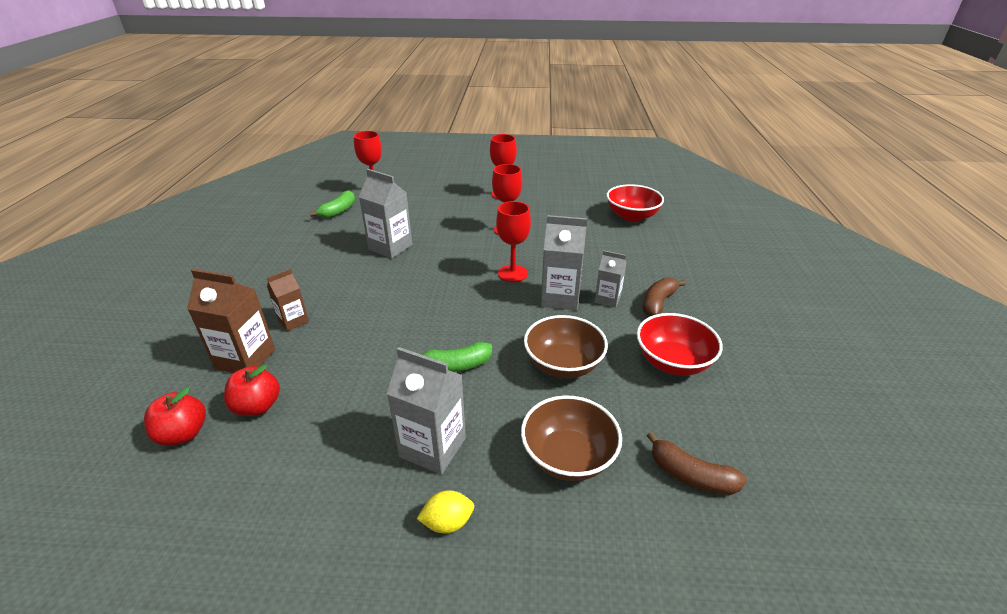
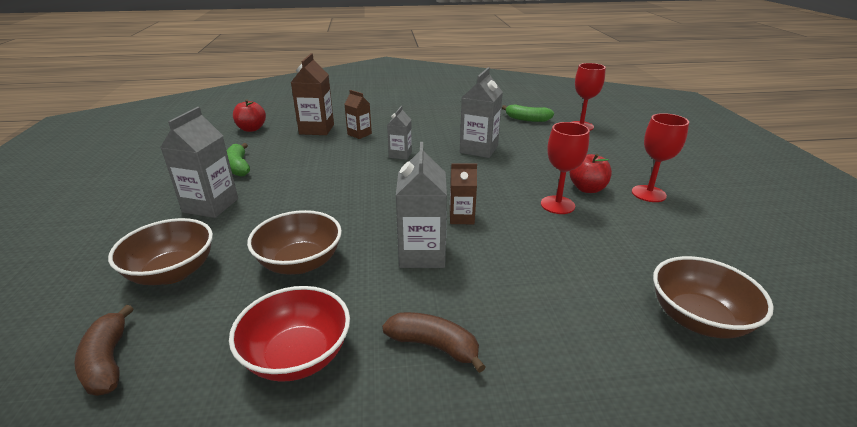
camera: 80 degrees right, 5 degrees down
red apple [224,364,280,416] -> red apple moved to [570,154,612,193]
yellow lemon [417,490,474,533] -> none
green banana [421,342,492,372] -> green banana moved to [226,143,250,177]
red goblet [496,201,531,282] -> brown carton [450,163,477,224]
grey carton [595,250,626,308] -> grey carton moved to [387,106,412,160]
red bowl [606,184,664,222] -> brown bowl [653,256,774,338]
brown banana [647,432,747,495] -> brown banana turned 45 degrees counterclockwise [75,305,133,396]

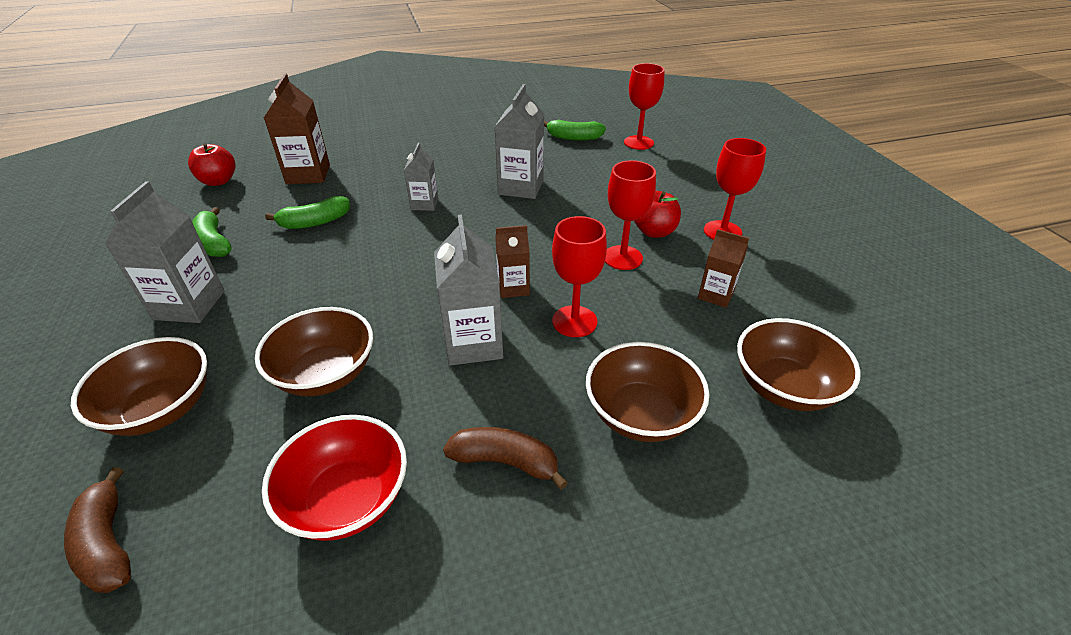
camera: 10 degrees left, 10 degrees up
brown carton [345,90,372,139] -> brown carton moved to [698,229,749,308]
none -> green banana [265,196,350,229]
none -> red goblet [552,216,607,337]
none -> brown bowl [586,342,709,442]

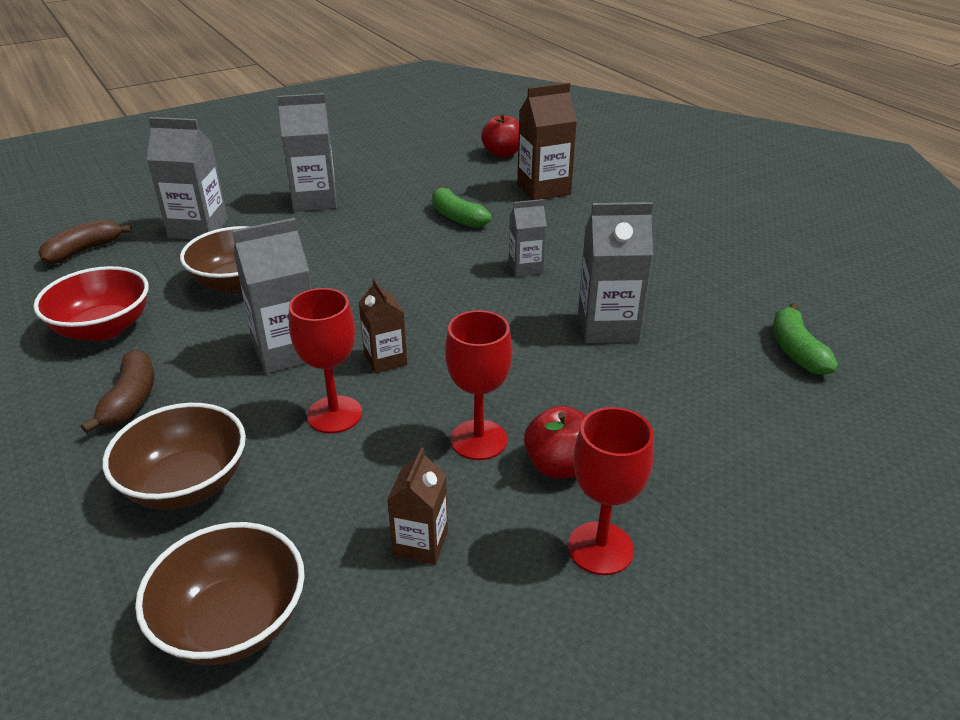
camera: 75 degrees right, 5 degrees down
brown bowl [71,337,207,436] -> grey carton [147,117,228,240]
green banana [192,207,232,257] -> none
red goblet [624,63,664,150] -> none

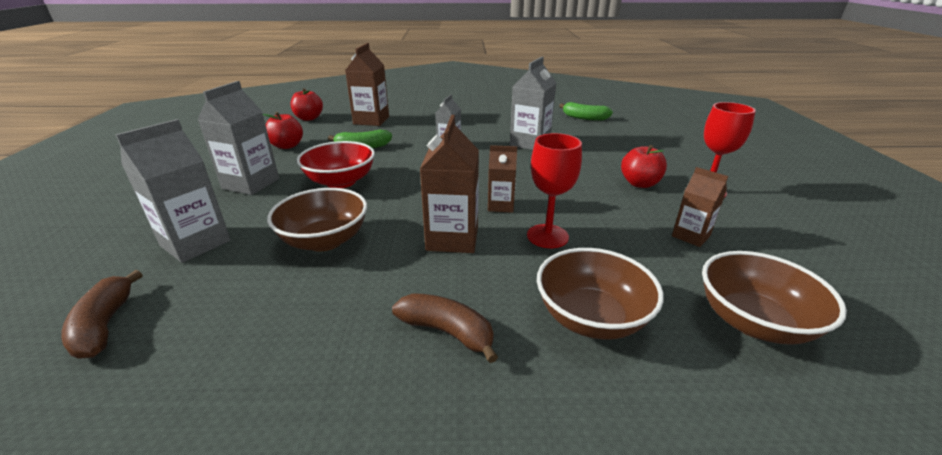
camera: 60 degrees left, 5 degrees down
red bowl [33,266,149,341] -> red bowl moved to [297,141,375,188]
grey carton [232,218,311,374] -> brown carton [420,115,479,253]
red goblet [445,310,512,460] -> none
none -> red apple [263,112,303,149]

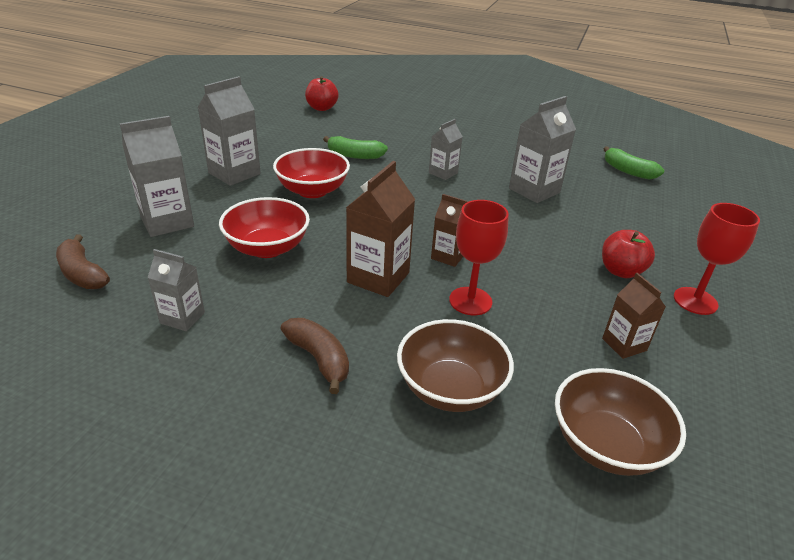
camera: 20 degrees right, 5 degrees up
brown banana [61,270,143,358] -> brown banana turned 45 degrees counterclockwise [56,234,110,289]
red apple [263,112,303,149] -> none
brown bowl [267,188,367,251] -> red bowl [219,197,310,258]
brown carton [345,43,389,126] -> none
none -> grey carton [147,249,205,331]

